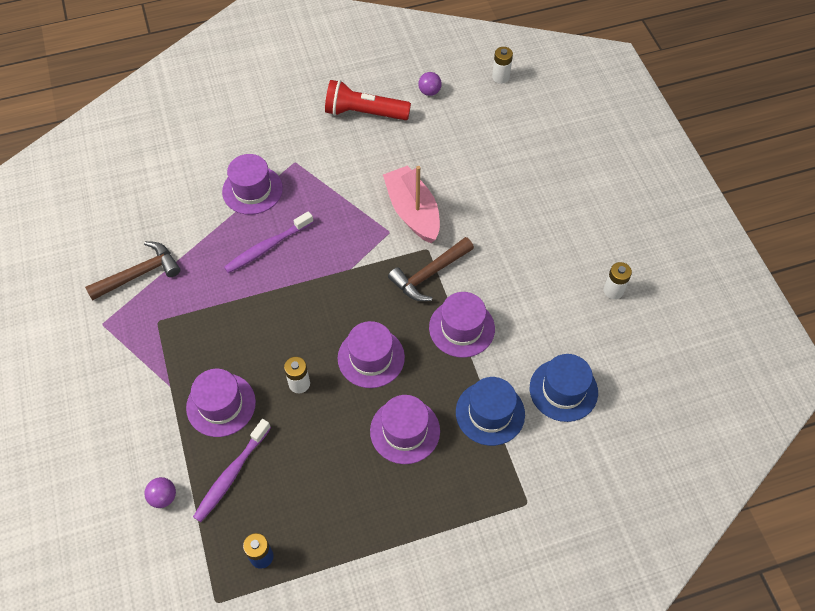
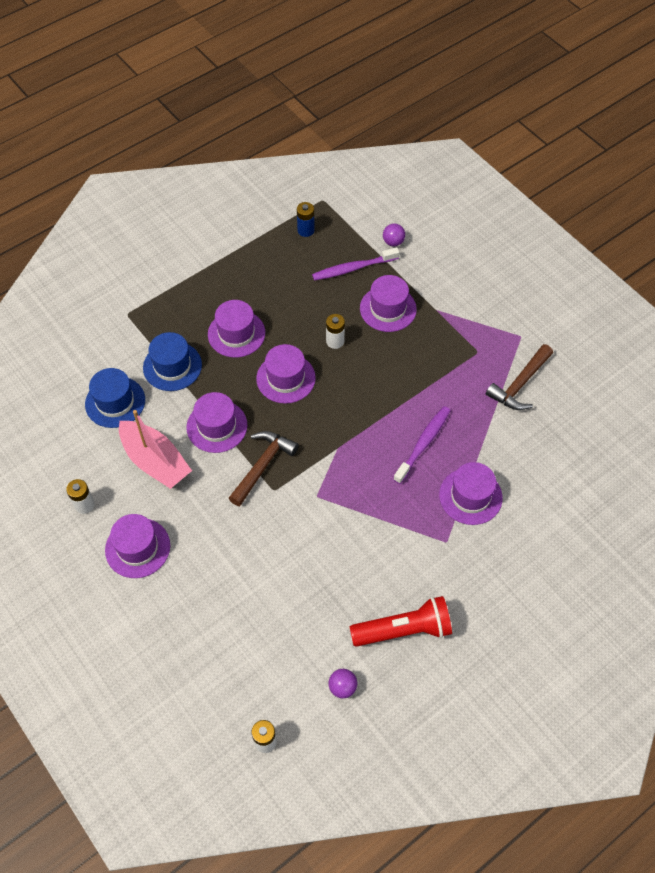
camera: 160 degrees right, 0 degrees up
purple toothbrush [193,419,271,522] -> purple toothbrush turned 120 degrees counterclockwise [312,247,400,281]
pink boat [383,165,440,243] -> pink boat moved to [119,410,192,489]
none -> purple hat [105,514,170,578]

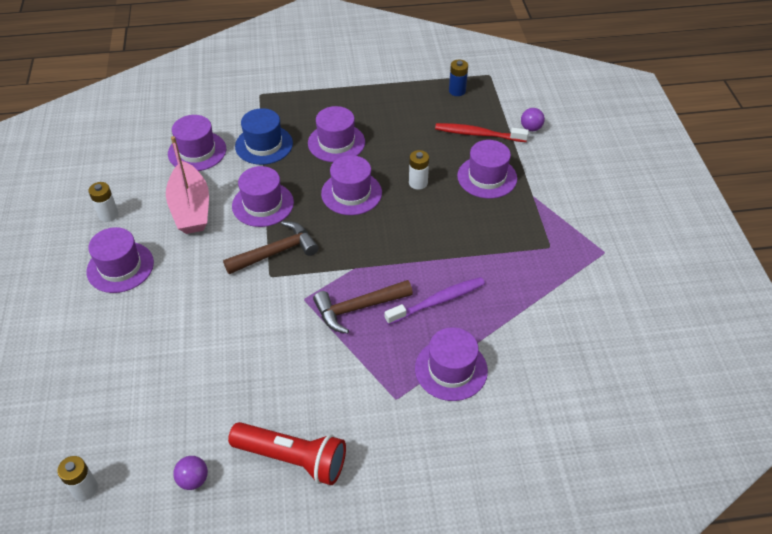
camera: 30 degrees right, 10 degrees down
blue hat [85,368,145,428] -> purple hat [168,115,226,171]
purple toothbrush [312,247,400,281] -> red toothbrush [435,123,529,142]
brown hammer [486,344,553,410] -> brown hammer moved to [313,280,413,334]

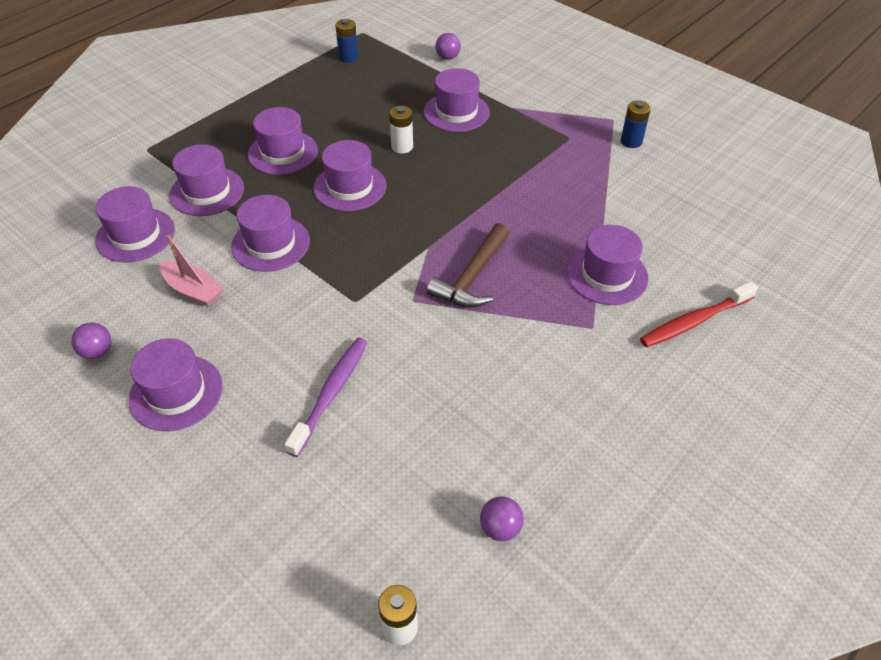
camera: 40 degrees left, 0 degrees up
white battery [88,182,119,222] -> purple ball [71,323,111,359]
pink boat [166,136,209,234] -> pink boat [160,235,224,307], size x0.62
brown hammer [223,221,319,274] -> none
red flashlight [228,422,346,485] -> none
blue hat [235,108,293,165] -> purple hat [169,144,244,216]
purple toothbrush [385,277,485,325] -> purple toothbrush moved to [284,338,368,457]
red toothbrush [435,123,529,142] -> red toothbrush moved to [640,281,758,347]
none -> blue battery [621,100,651,148]

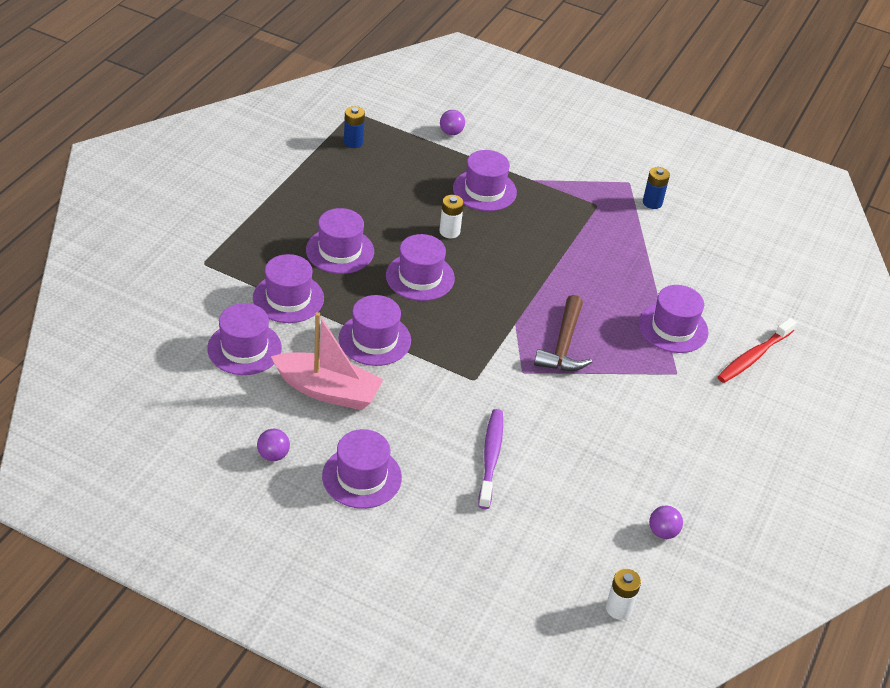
camera: 20 degrees left, 5 degrees down
pink boat [160,235,224,307] -> pink boat [271,312,384,410], size x1.60

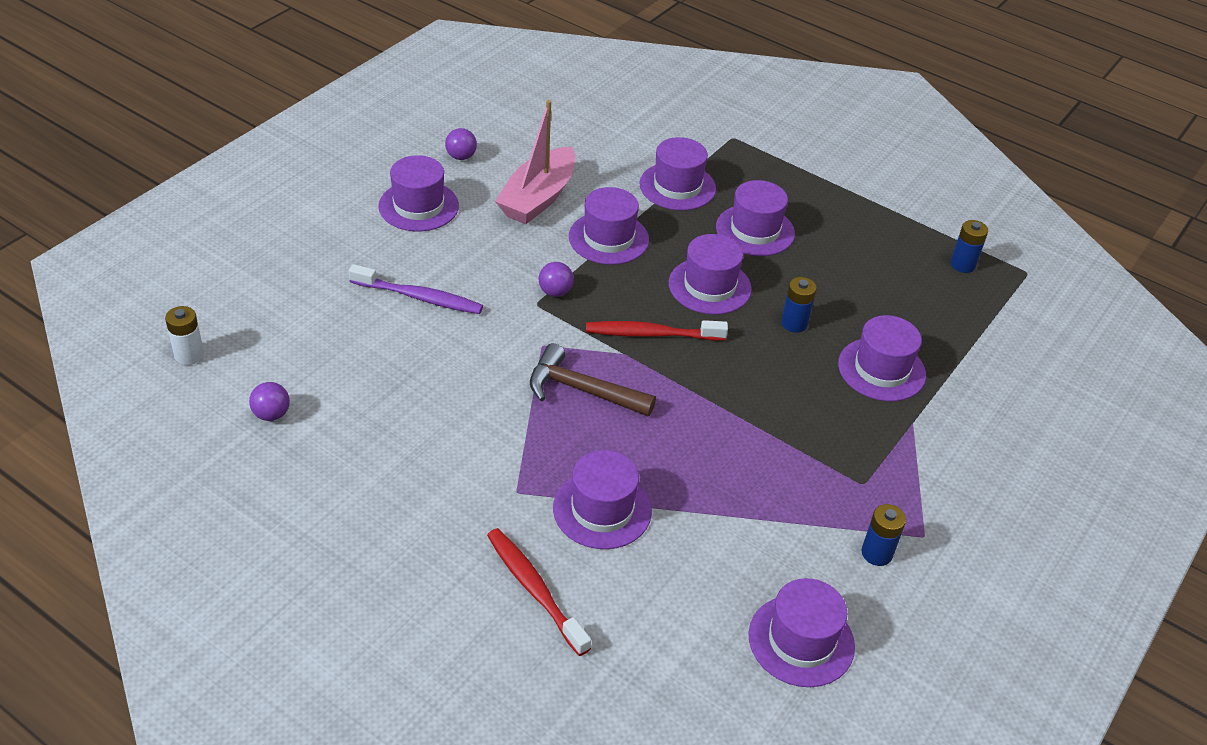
camera: 100 degrees right, 0 degrees up
purple hat [207,303,282,375] -> purple hat moved to [748,578,855,687]
white battery [439,195,464,238] -> blue battery [781,277,817,333]
purple ball [440,110,465,135] -> purple ball moved to [539,262,574,297]
none -> red toothbrush [586,320,728,341]

